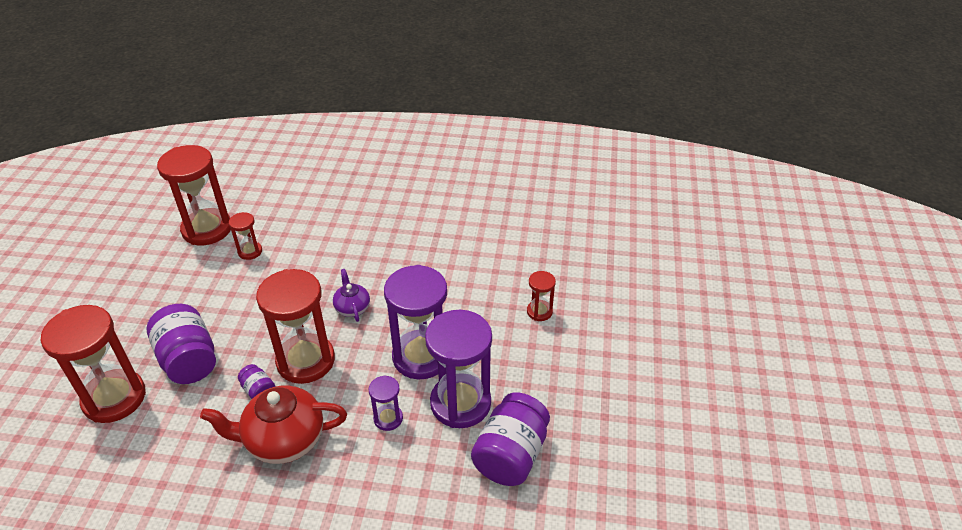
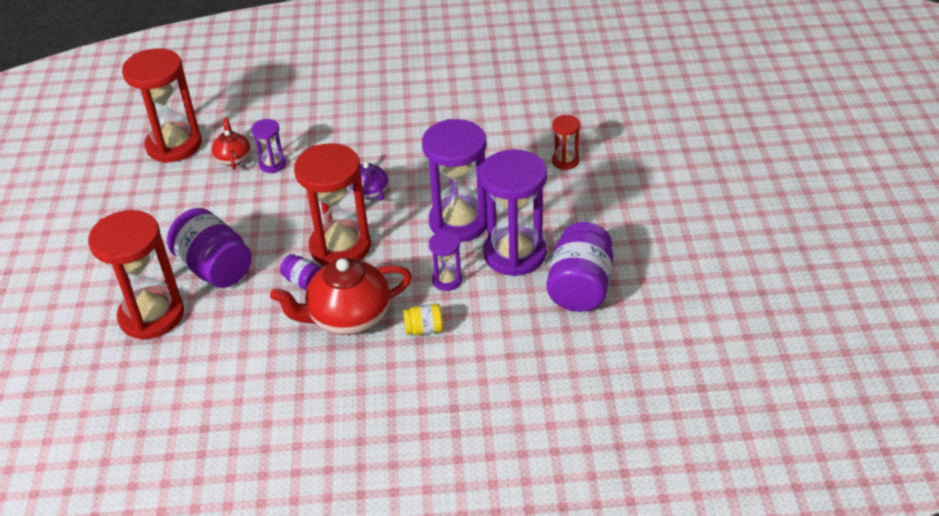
camera: 10 degrees left, 0 degrees up
red hourglass [229,212,262,260] -> red teapot [212,118,250,169]
none -> purple hourglass [251,119,286,173]
none -> yellow jar [403,304,443,335]

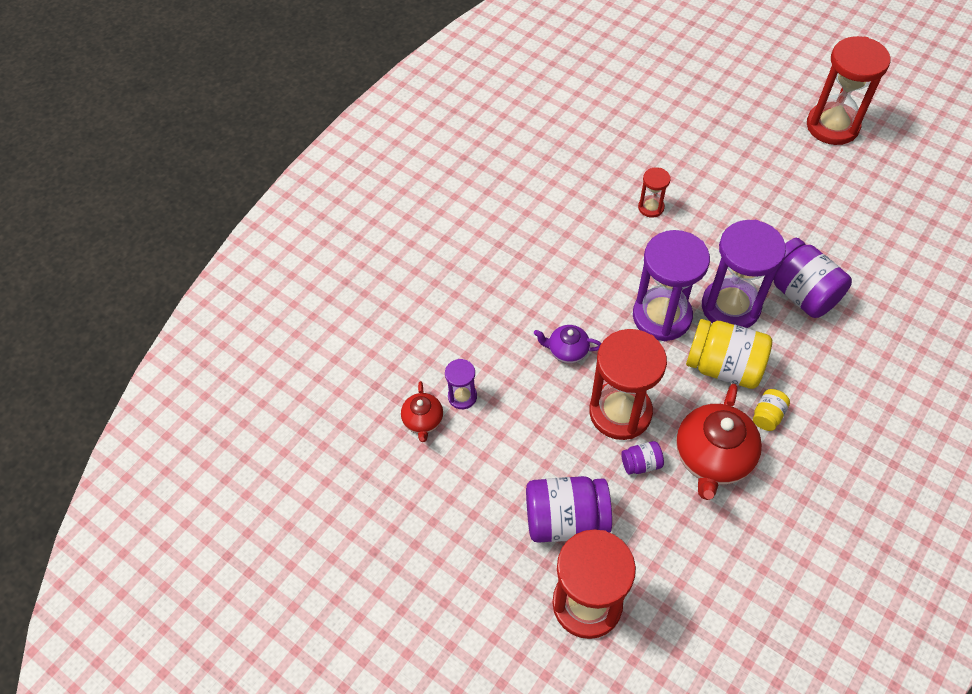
camera: 50 degrees left, 15 degrees up
red hourglass [122,48,202,163] -> red hourglass moved to [807,36,890,145]
red teapot [212,118,250,169] -> red teapot turned 120 degrees counterclockwise [401,381,443,442]
purple hourglass [429,232,462,291] -> yellow jar [686,319,772,389]

